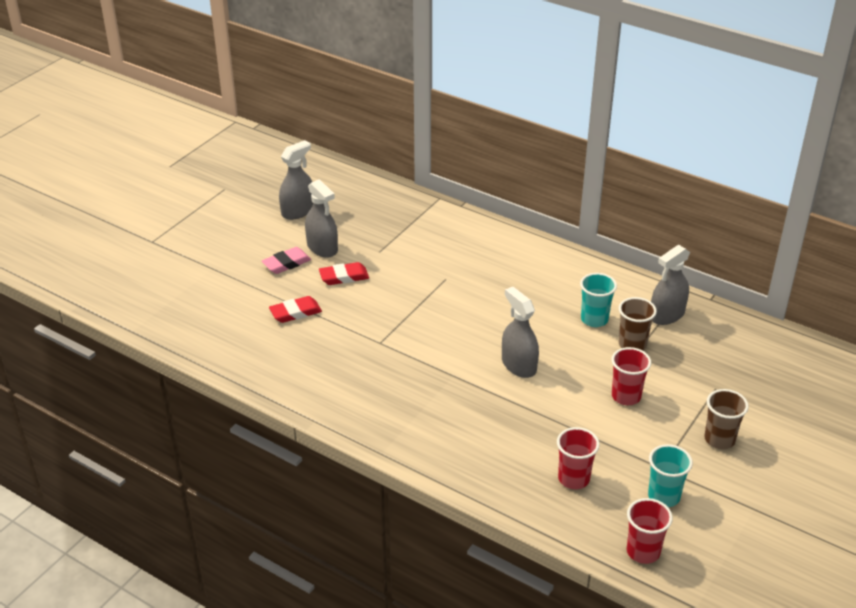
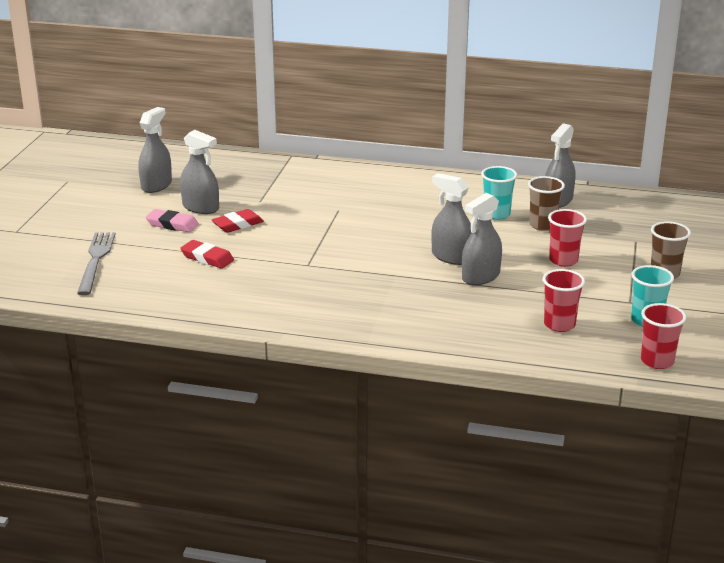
camera: 20 degrees left, 10 degrees down
pink eraser [262,247,311,274] -> pink eraser turned 75 degrees clockwise [146,209,199,232]
red eraser [269,296,322,323] -> red eraser turned 75 degrees clockwise [180,240,234,269]
none -> grey fork [77,232,116,295]
none -> grey spray bottle [462,193,502,285]

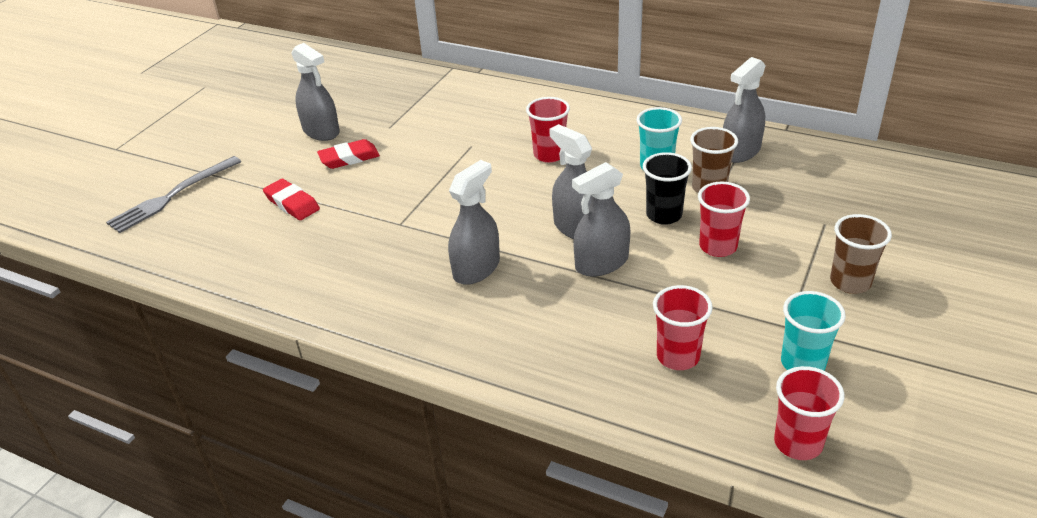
camera: 15 degrees right, 10 degrees up
grey fork [77,232,116,295] -> grey fork turned 150 degrees counterclockwise [106,156,241,233]
grey spray bottle [138,107,172,193] -> grey spray bottle moved to [448,160,500,285]
pink eraser [146,209,199,232] -> none
none -> red cup [526,97,570,163]
none -> black cup [643,152,692,225]

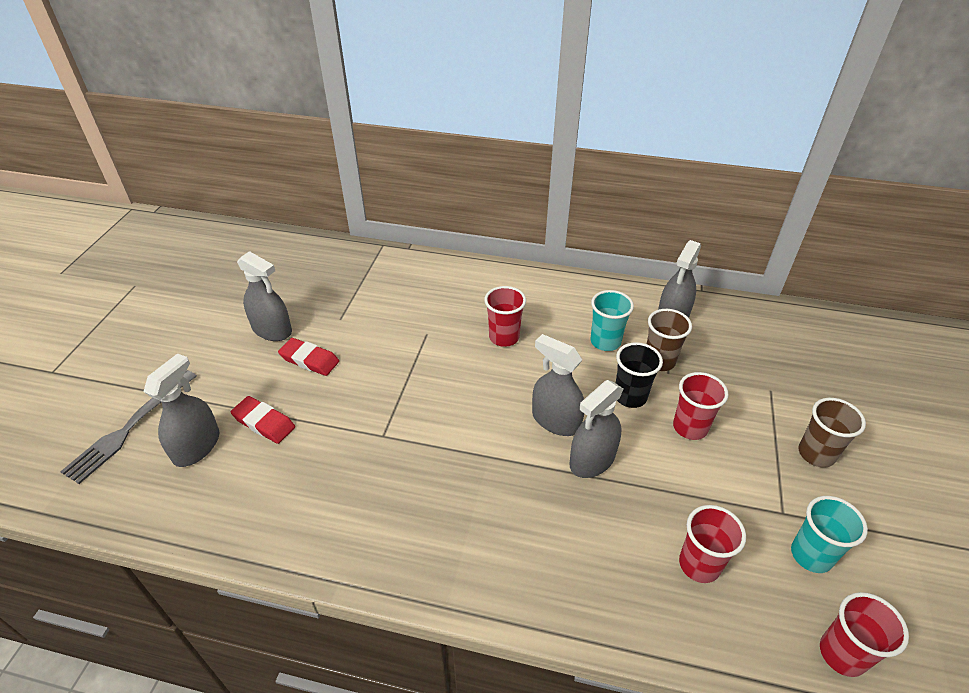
camera: 15 degrees left, 5 degrees up
red eraser [317,139,380,169] -> red eraser turned 60 degrees clockwise [278,338,339,376]
grey spray bottle [448,160,500,285] -> grey spray bottle moved to [143,353,220,467]

